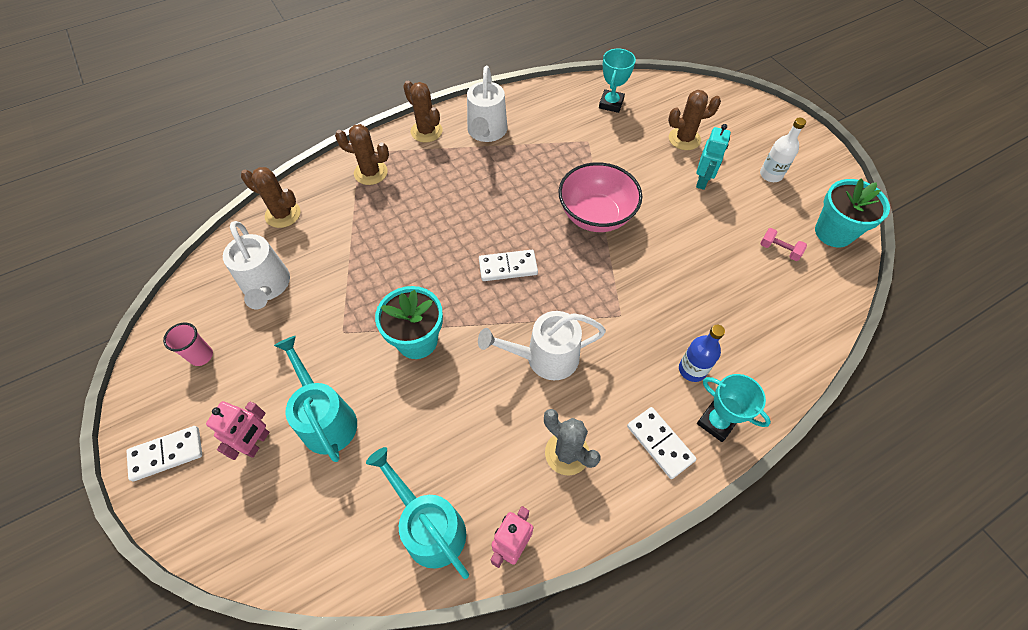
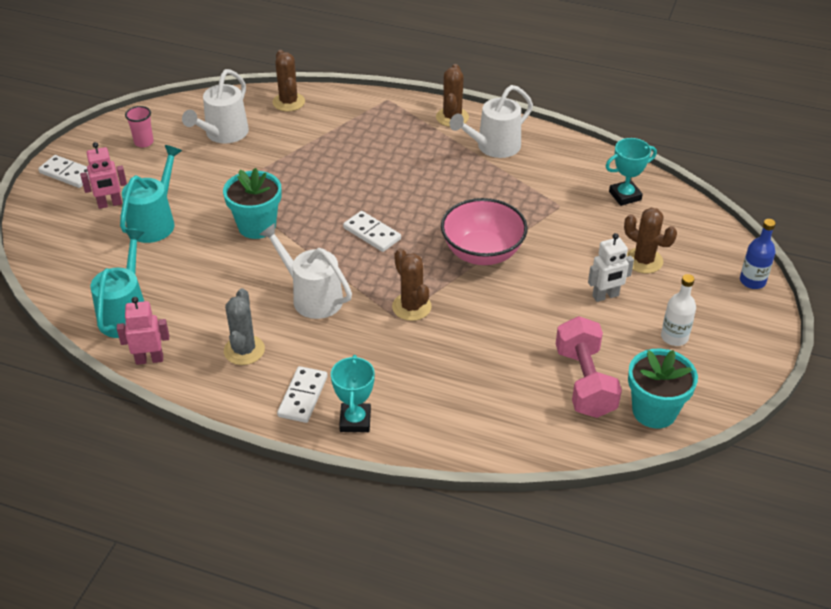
camera: 50 degrees right, 15 degrees down
brown cactus [335,124,389,185] -> brown cactus moved to [392,248,432,321]
blue bottle [679,325,725,382] -> blue bottle moved to [740,219,776,289]
turquoise robot [696,124,731,190] -> white robot [588,233,634,302]
pink dumbbell [760,228,807,261] -> pink dumbbell [556,316,622,418], size x2.18

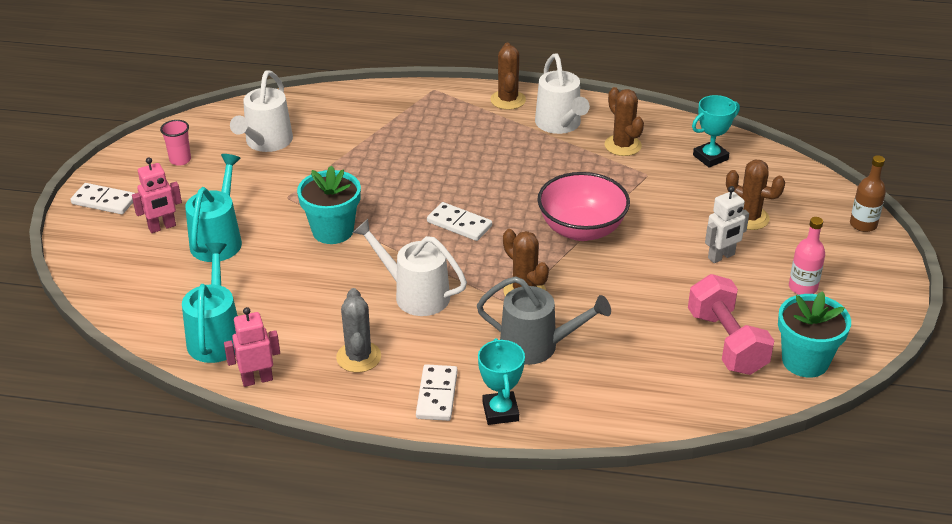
camera: 10 degrees left, 5 degrees down
brown cactus [273,50,305,112] -> brown cactus moved to [604,87,644,156]
white watering can [450,85,533,158] -> white watering can turned 60 degrees counterclockwise [535,53,590,134]
white bottle [661,274,696,346] -> pink bottle [789,217,825,295]
blue bottle [740,219,776,289] -> brown bottle [850,155,886,232]
none -> grey watering can [477,276,611,365]

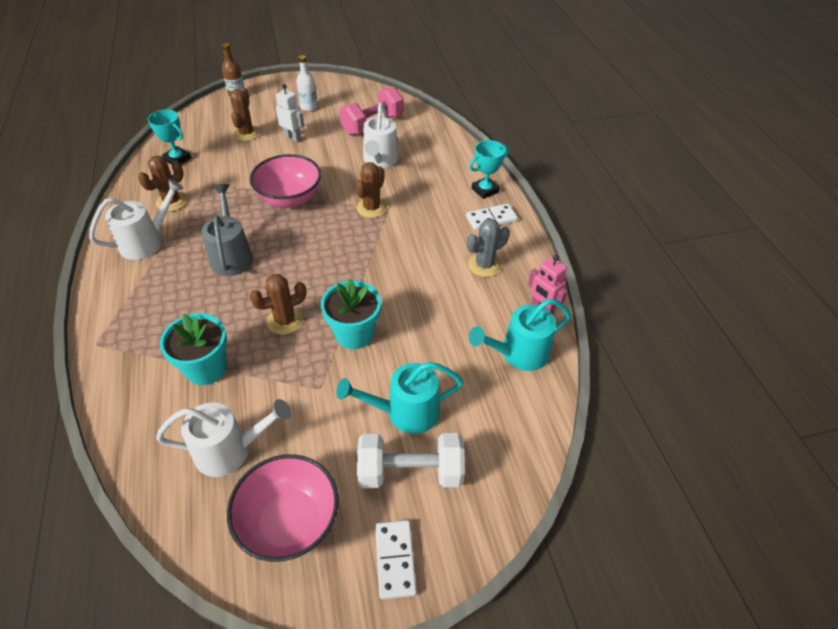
camera: 115 degrees left, 10 degrees up
pink robot [132,157,182,233] -> white dumbbell [357,433,465,488]
pink cup [160,120,191,166] -> pink bowl [227,454,339,562]
white watering can [353,219,467,316] -> white watering can moved to [363,103,399,168]
white domino [427,202,492,241] -> none
grey watering can [477,276,611,365] -> grey watering can moved to [201,184,253,276]
brown cactus [490,43,526,110] -> brown cactus moved to [250,274,307,335]
turquoise flower pot [778,291,851,378] -> turquoise flower pot moved to [160,313,227,385]
pink bottle [789,217,825,295] -> white bottle [296,55,318,111]

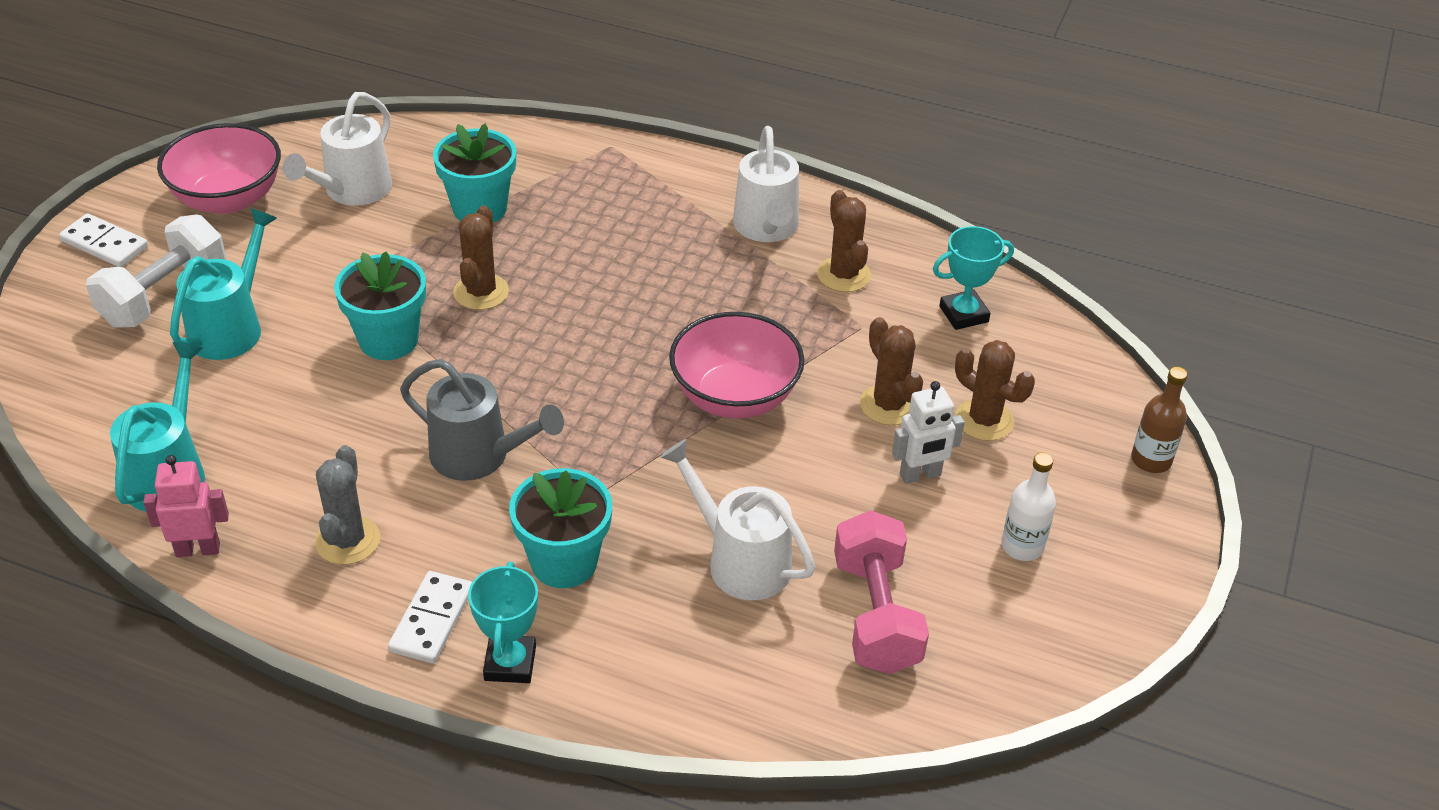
camera: 125 degrees right, 5 degrees down
grey watering can [201,184,253,276] -> grey watering can moved to [400,359,564,481]
brown cactus [355,162,387,218] -> brown cactus moved to [860,317,923,425]
none -> turquoise flower pot [509,468,612,588]

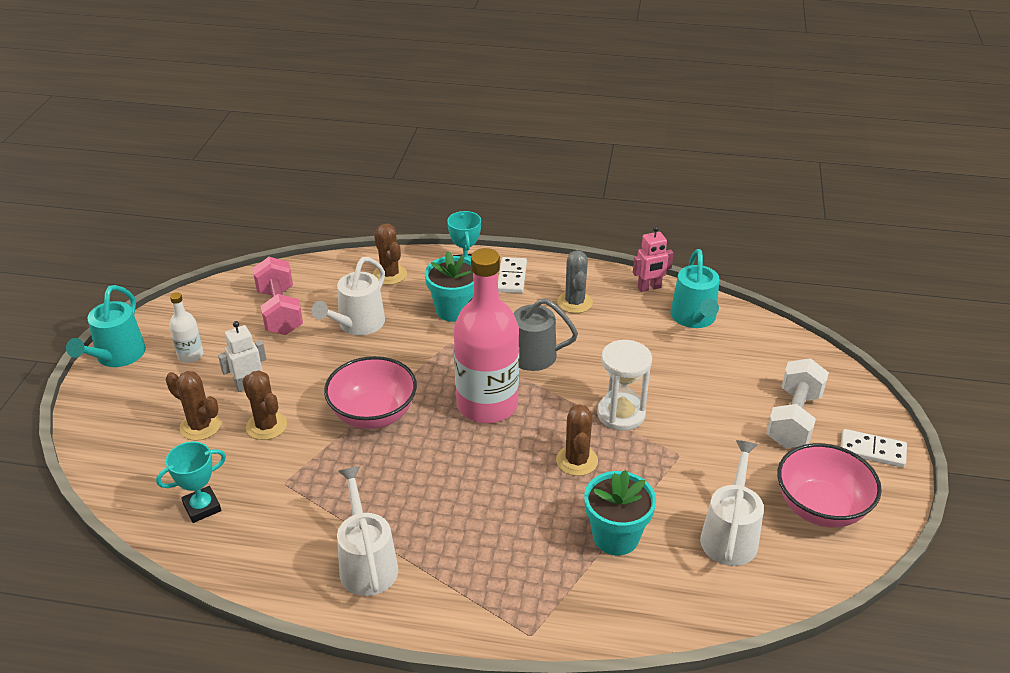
camera: 170 degrees right, 5 degrees down
turquoise watering can [170,208,277,360] -> turquoise watering can moved to [66,285,146,367]
turquoise flower pot [334,251,426,360] -> white hourglass [597,340,652,431]
white watering can [660,439,815,600] -> white watering can turned 90 degrees clockwise [312,257,385,335]
brown cactus [817,190,871,292] -> brown cactus moved to [373,224,407,285]
brown bottle [1131,367,1188,473] -> none
none -> pink bottle [454,248,519,423]

